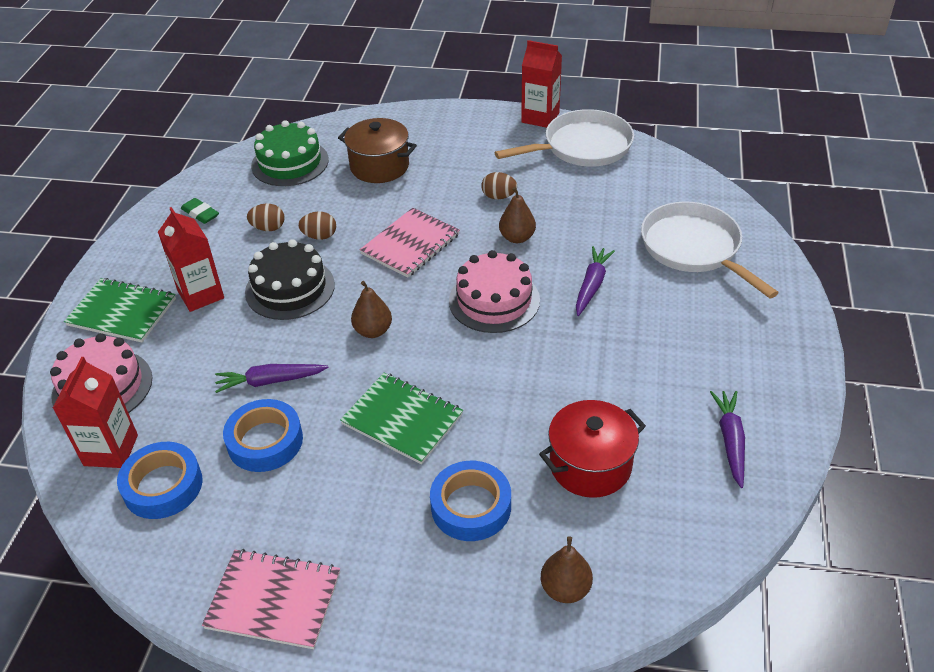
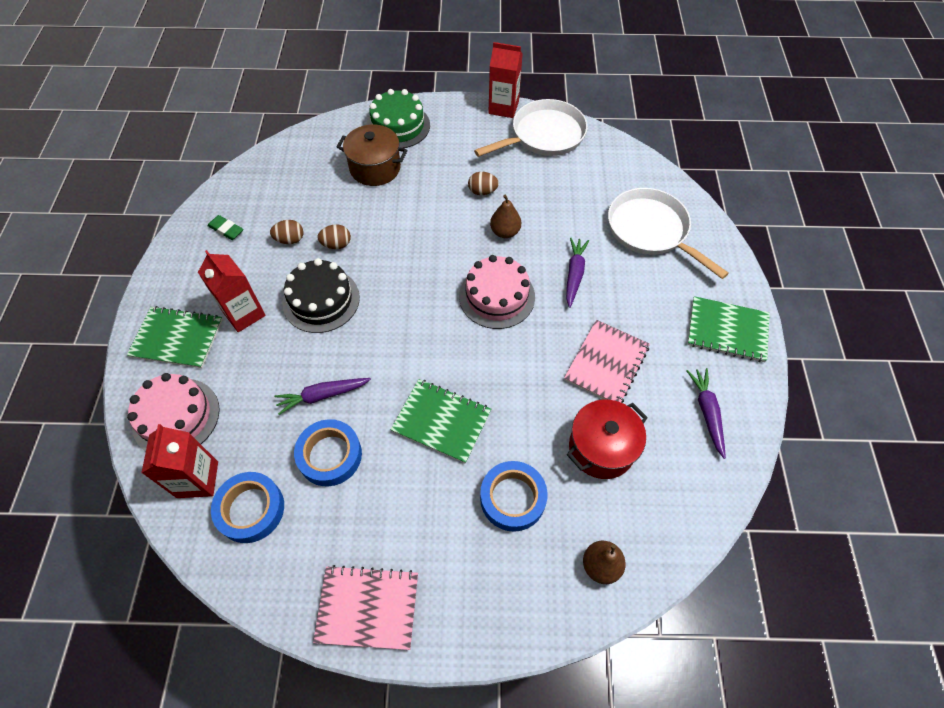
camera: 10 degrees left, 15 degrees up
green cake [251,120,329,186] -> green cake moved to [366,89,430,148]
brown pear [351,281,392,338] -> none
pink notebook [360,208,460,278] -> pink notebook moved to [564,320,650,403]
none -> green notebook [687,296,770,362]

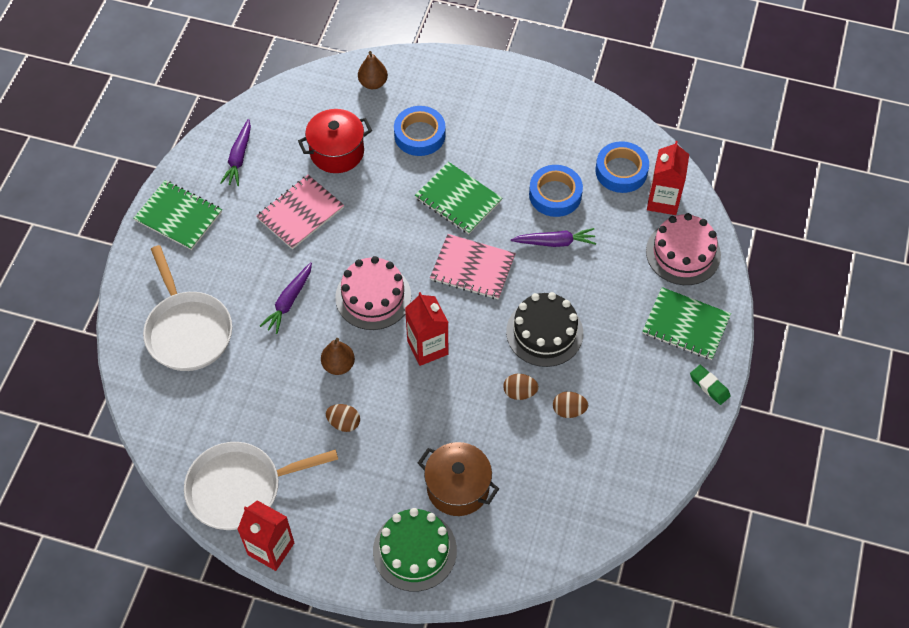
camera: 165 degrees left, 0 degrees up
red carton [198,250,266,332] -> red carton moved to [405,292,448,366]
green eraser [207,215,243,240] -> green eraser moved to [690,365,731,405]
pink notebook [313,565,418,650] -> pink notebook moved to [430,234,516,299]

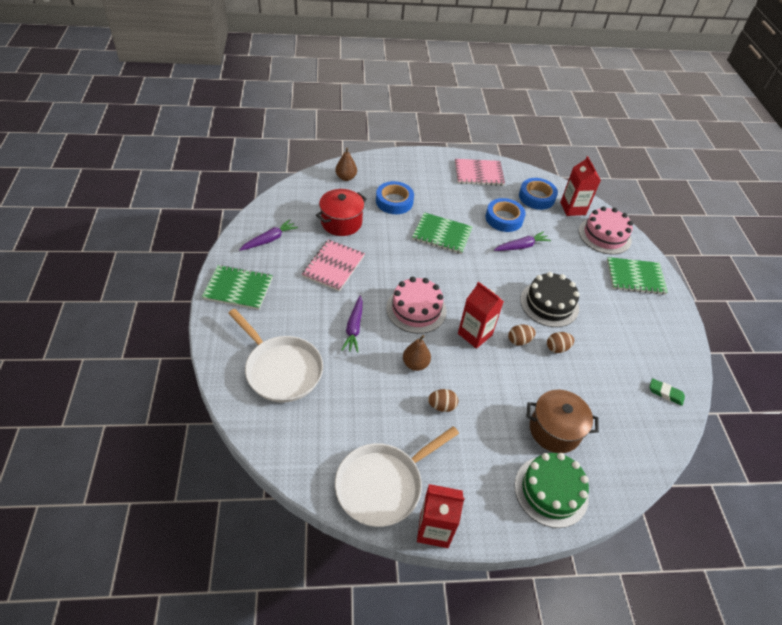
camera: 25 degrees left, 10 degrees down
purple carrot [220,119,251,186] -> purple carrot turned 120 degrees counterclockwise [239,220,298,251]
pink notebook [430,234,516,299] -> pink notebook moved to [455,159,505,186]
brown egg [553,392,588,418] -> brown egg moved to [508,324,536,345]
green eraser [690,365,731,405] -> green eraser moved to [650,378,685,406]

